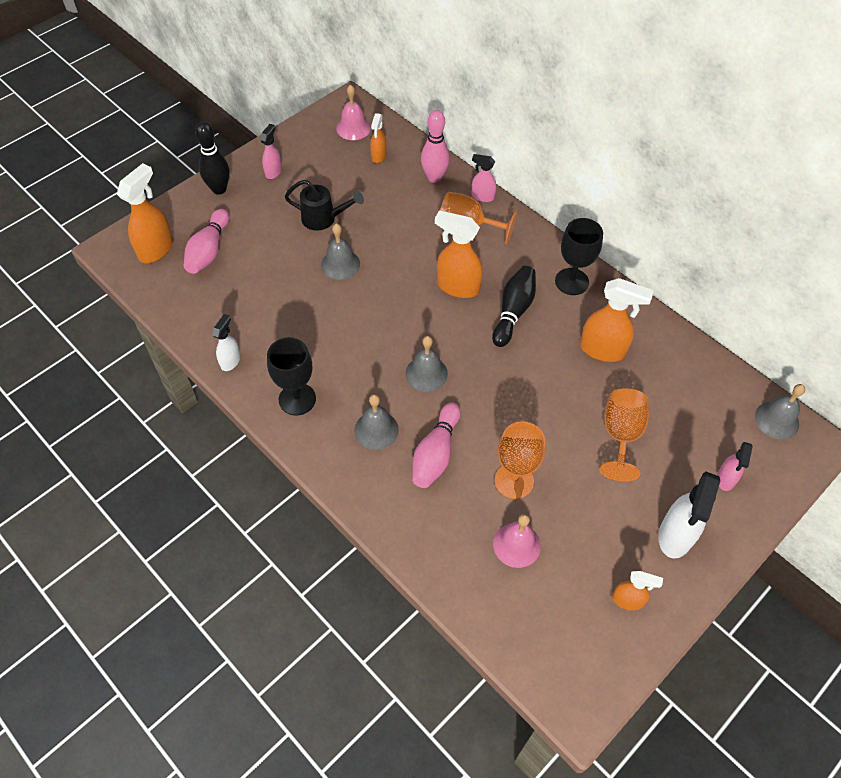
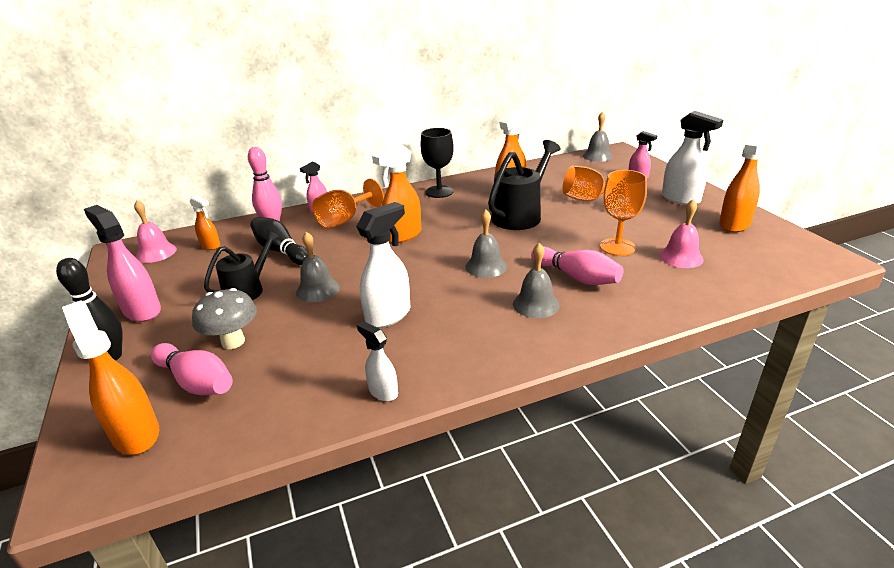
camera: 65 degrees left, 25 degrees down
pink spray bottle [260,124,282,179] -> pink spray bottle [84,205,161,322], size x1.73
black goblet [267,337,316,416] -> none
black bowling pin [492,266,536,347] -> black bowling pin moved to [250,217,308,265]
orange spray bottle [612,571,663,611] -> orange spray bottle [719,127,770,233], size x1.73
none -> grey mushroom [192,288,257,349]
none -> white spray bottle [356,202,410,328]
none -> black watering can [488,140,561,230]

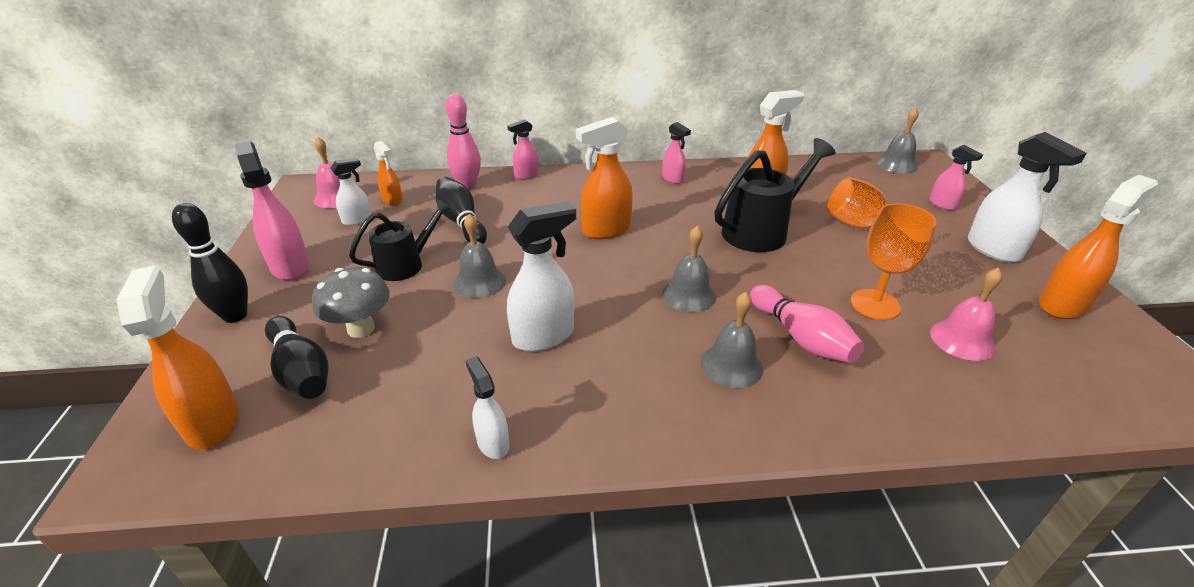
camera: 15 degrees right, 5 degrees up
pink bowling pin [151,343,233,395] -> black bowling pin [265,316,329,399]
orange goblet [312,179,384,228] -> none
black goblet [420,128,454,198] -> pink spray bottle [662,122,691,184]
none -> white spray bottle [331,158,371,226]

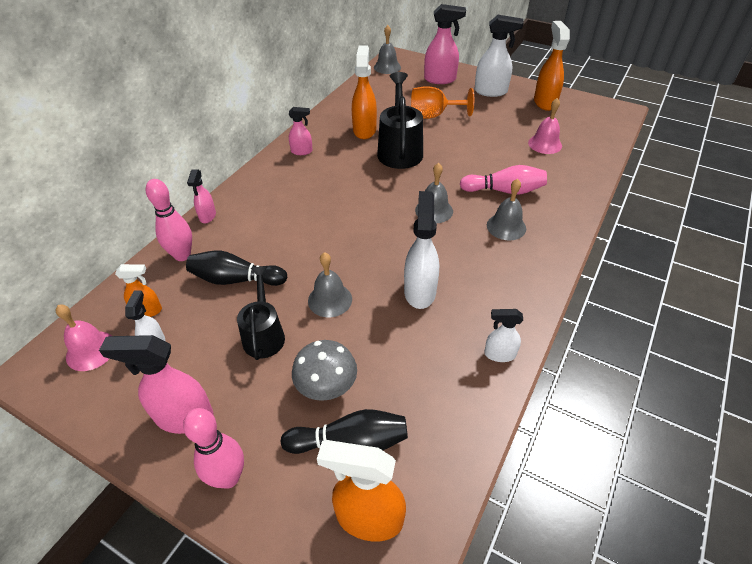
camera: 55 degrees left, 10 degrees up
black bowling pin [172,203,248,323] -> pink bowling pin [183,408,244,489]
orange spray bottle [576,117,633,239] -> none
orange goblet [850,203,936,320] -> none
pink spray bottle [929,145,983,210] -> pink spray bottle [424,4,466,84], size x1.73

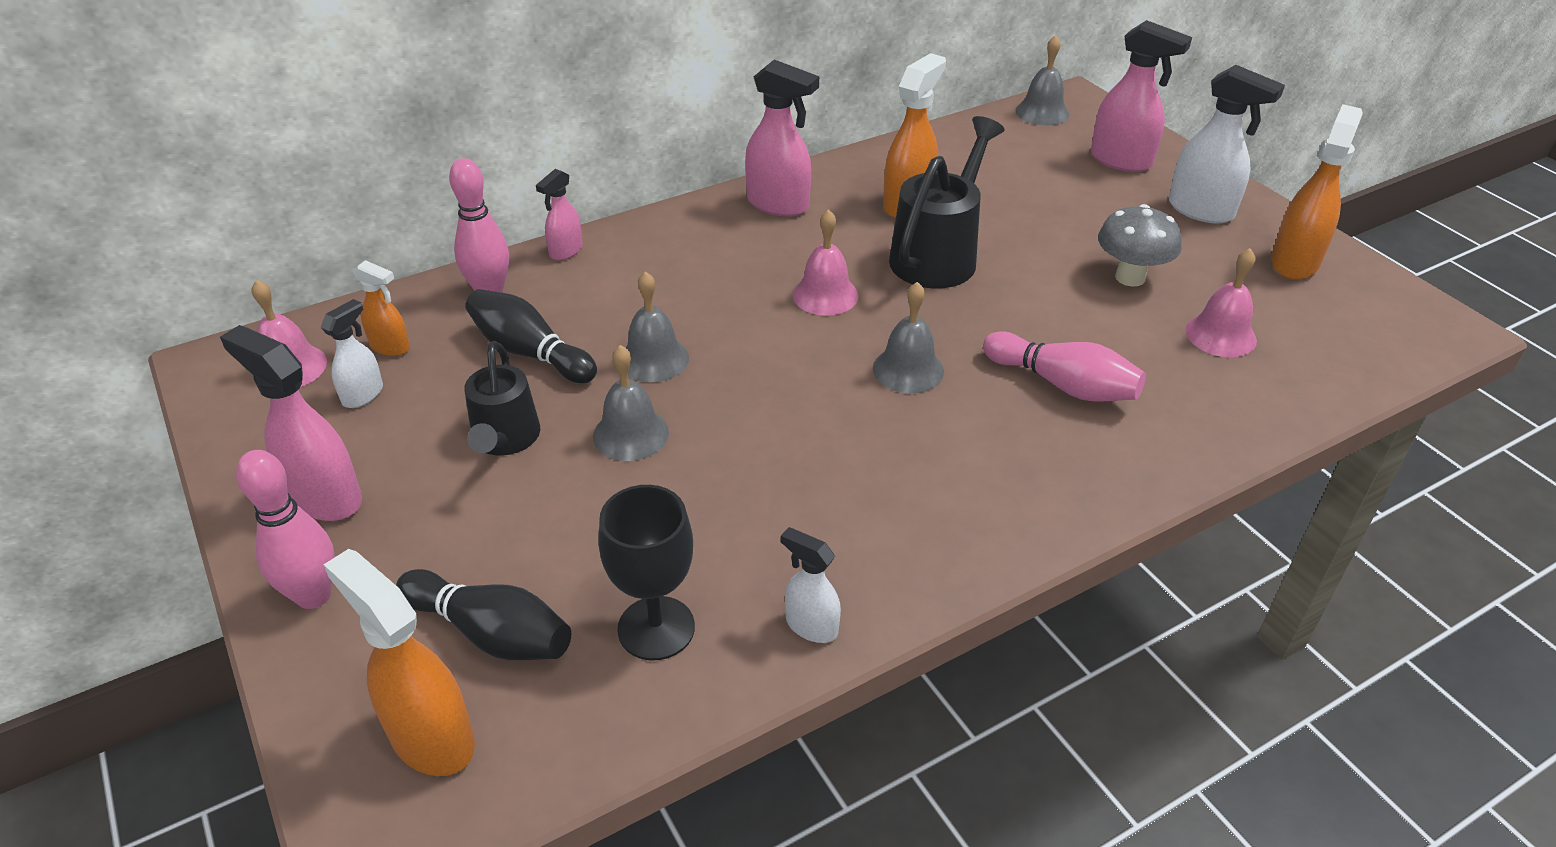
camera: 30 degrees right, 5 degrees down
black watering can [237,267,285,360] -> black watering can turned 150 degrees clockwise [464,341,540,456]
pink spray bottle [289,107,313,155] -> pink spray bottle [745,60,819,217], size x1.73
grey mushroom [292,340,357,401] -> grey mushroom moved to [1098,204,1182,286]
white spray bottle [404,191,439,309] -> none
orange goblet [411,86,474,119] -> none
grey bell [487,179,526,240] -> grey bell moved to [625,271,689,382]
none -> black goblet [598,485,695,660]
none -> pink bell [793,209,859,316]

